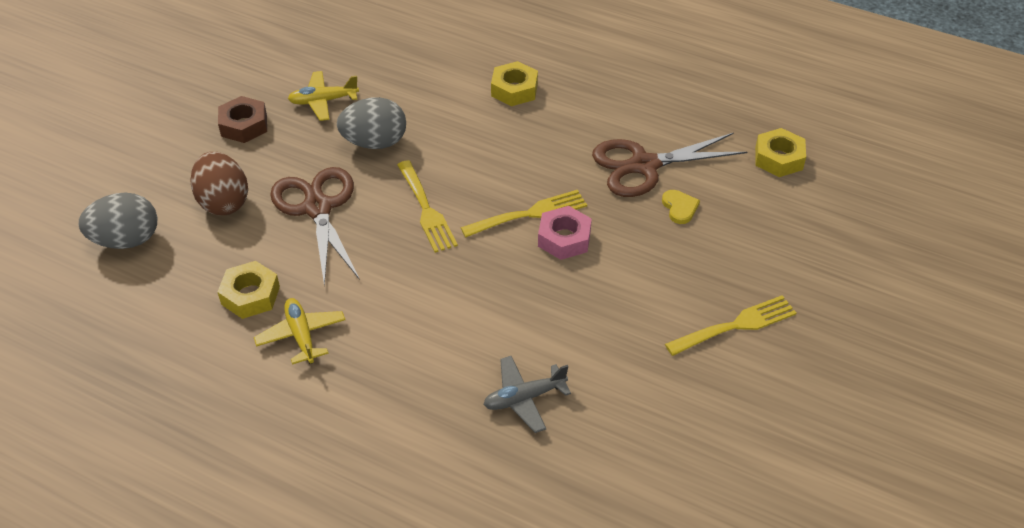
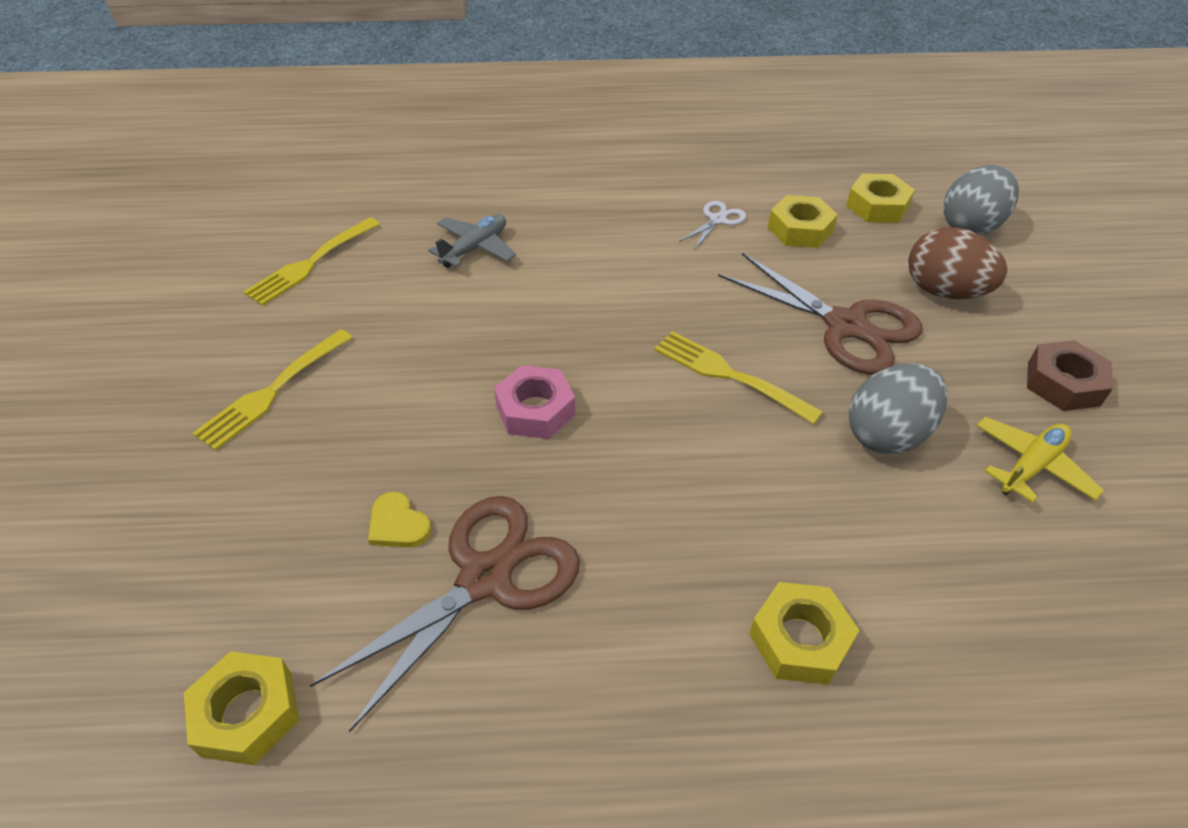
camera: 150 degrees right, 0 degrees up
yellow plane [254,298,345,364] -> white scissors [679,201,746,249]
yellow fork [460,190,587,238] -> yellow fork moved to [243,218,380,306]
none -> yellow nut [846,173,915,223]

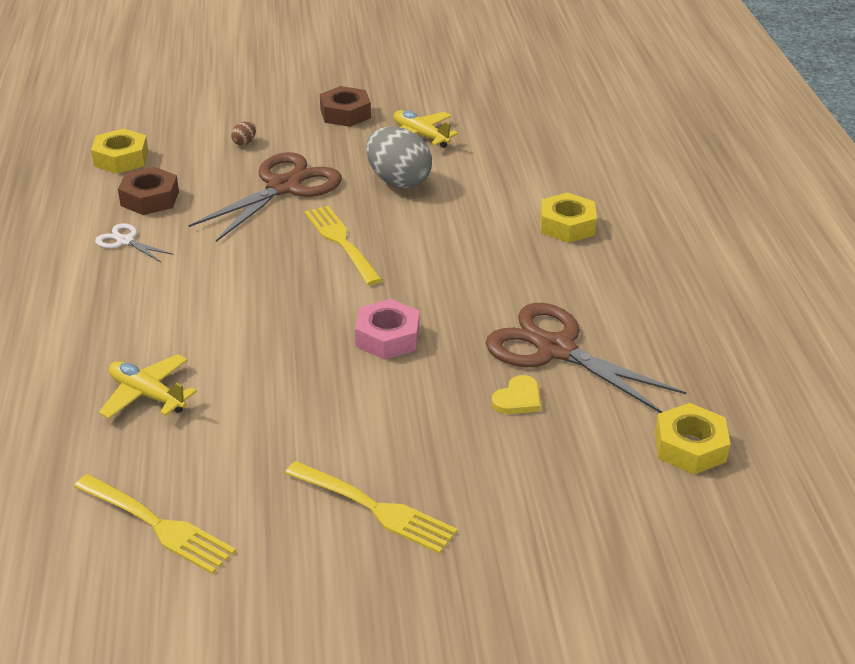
camera: 95 degrees left, 10 degrees down
grey plane [428,214,516,268] -> yellow plane [99,354,197,419]
yellow fork [654,331,823,424] -> yellow fork turned 120 degrees clockwise [305,206,382,285]
yellow nut [768,195,838,248] -> brown nut [118,167,179,215]
brown egg [908,227,1008,299] -> brown egg [231,121,256,146], size x0.41
grey egg [944,165,1019,235] -> none

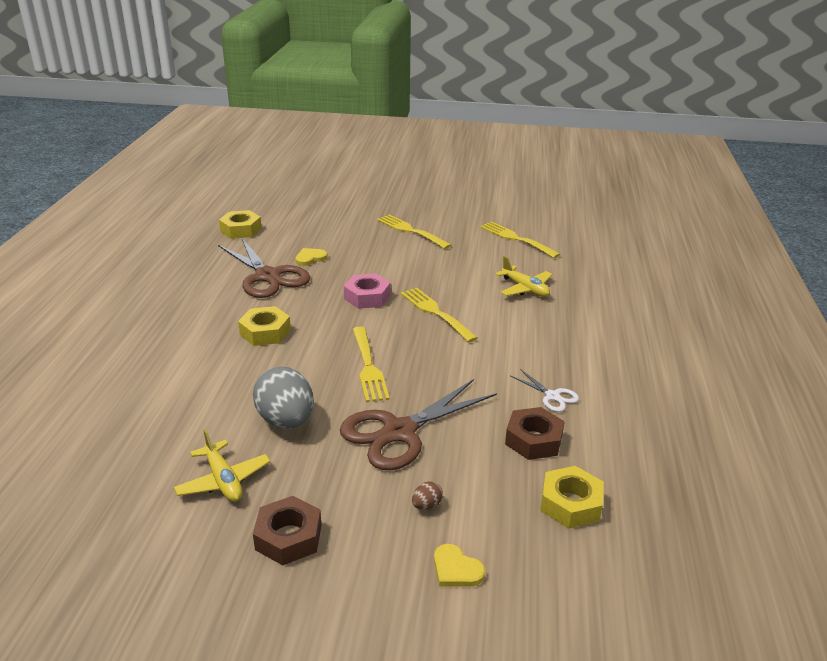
camera: 165 degrees left, 5 degrees down
yellow nut [540,192,597,243] -> yellow nut moved to [238,306,291,346]
none -> yellow fork [401,288,478,343]
none -> yellow heart [434,544,485,587]

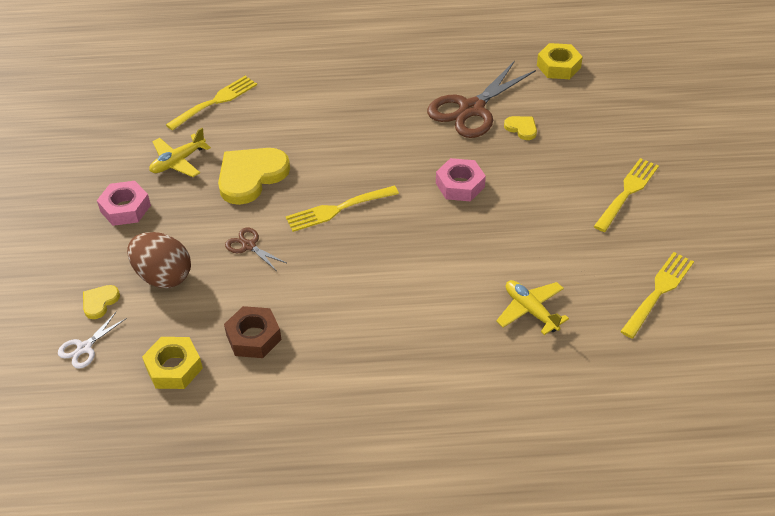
camera: 80 degrees right, 15 degrees up
yellow nut [238,306,291,346] -> none
grey egg [253,366,314,429] -> yellow heart [218,148,290,205]
brown nut [253,496,321,565] -> pink nut [97,181,151,226]
brown scissors [340,379,497,470] -> brown scissors [225,228,286,271], size x0.46
yellow fork [401,288,478,343] -> yellow fork moved to [166,76,257,131]
brown egg [412,481,443,510] -> brown egg [127,232,191,288], size x2.47
yellow plane [495,256,552,297] -> yellow plane turned 105 degrees clockwise [496,280,569,335]
white scissors [511,369,579,412] -> white scissors moved to [58,312,127,369]

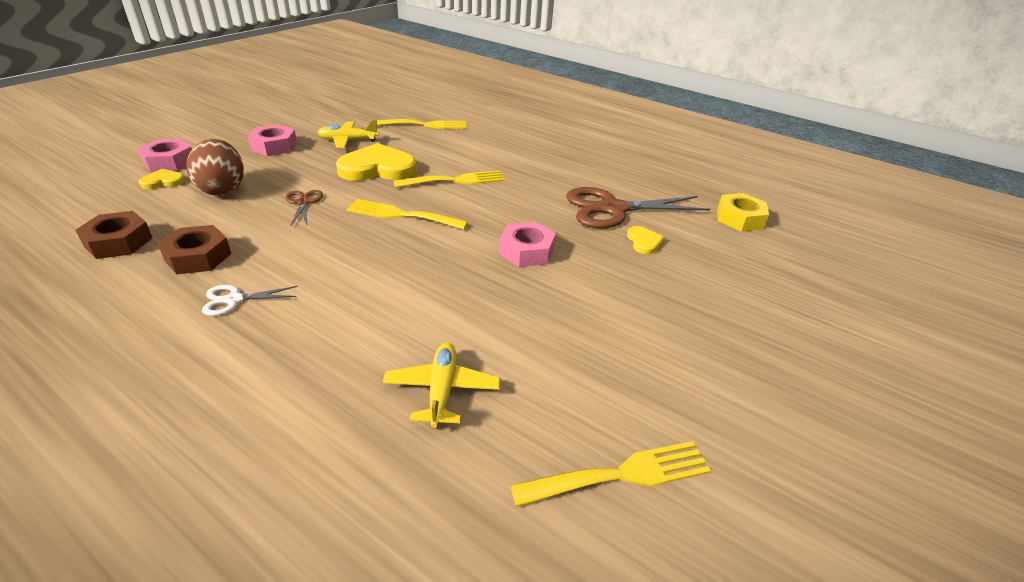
camera: 35 degrees right, 10 degrees down
white scissors [58,312,127,369] -> white scissors moved to [202,285,298,316]
yellow nut [142,337,203,389] -> brown nut [75,211,152,259]
yellow fork [594,158,659,232] -> yellow fork moved to [394,170,505,188]
none -> pink nut [137,138,192,172]

